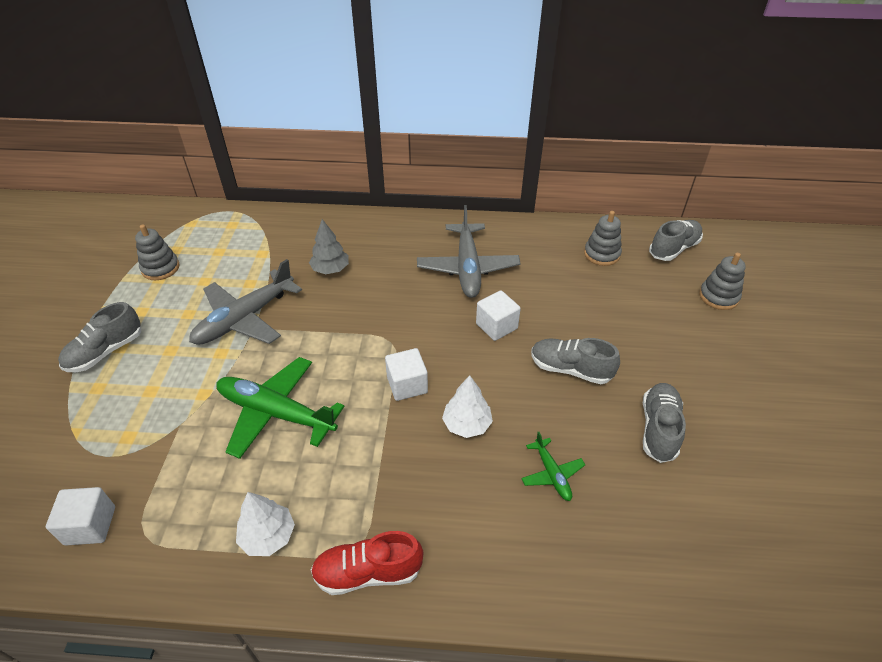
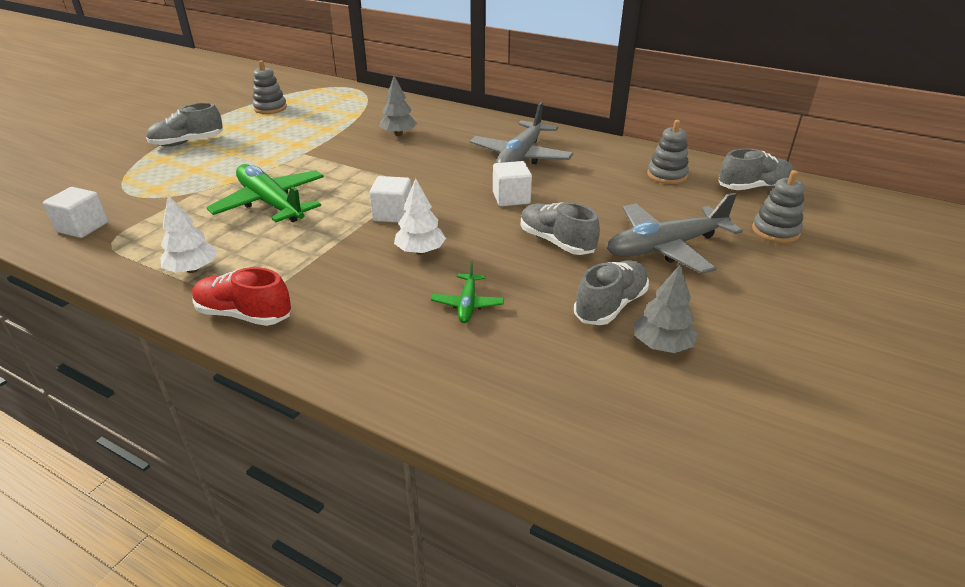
camera: 25 degrees right, 10 degrees down
grey plane [189,259,302,345] -> grey plane moved to [607,193,743,274]
none -> grey tree [634,264,698,353]

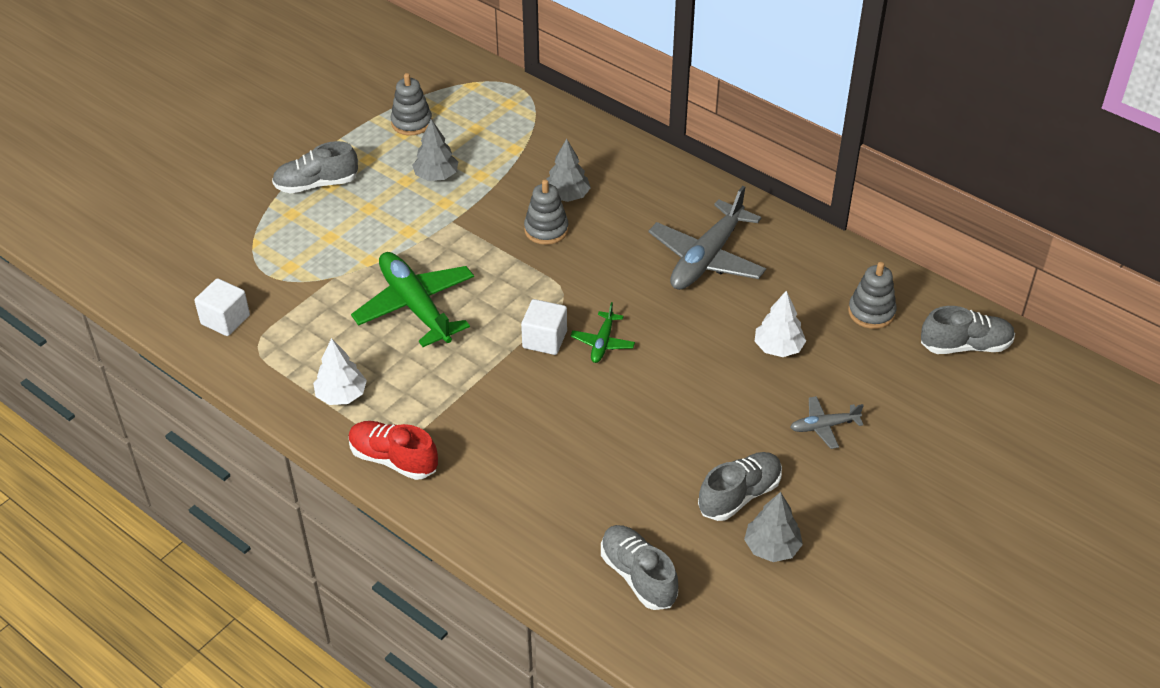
camera: 10 degrees right, 10 degrees up
white tree [394,178,446,254] -> white tree moved to [754,290,806,357]
green plane [431,261,504,323] -> green plane moved to [570,302,635,363]
white cube [493,161,532,206] -> none
grey shoe [521,202,600,255] -> grey shoe moved to [601,525,678,610]
grey plane [607,193,743,274] -> grey plane [790,396,864,449], size x0.49
grey stacking toy [752,170,805,243] -> grey stacking toy moved to [524,180,569,245]
none -> grey tree [412,119,458,181]

